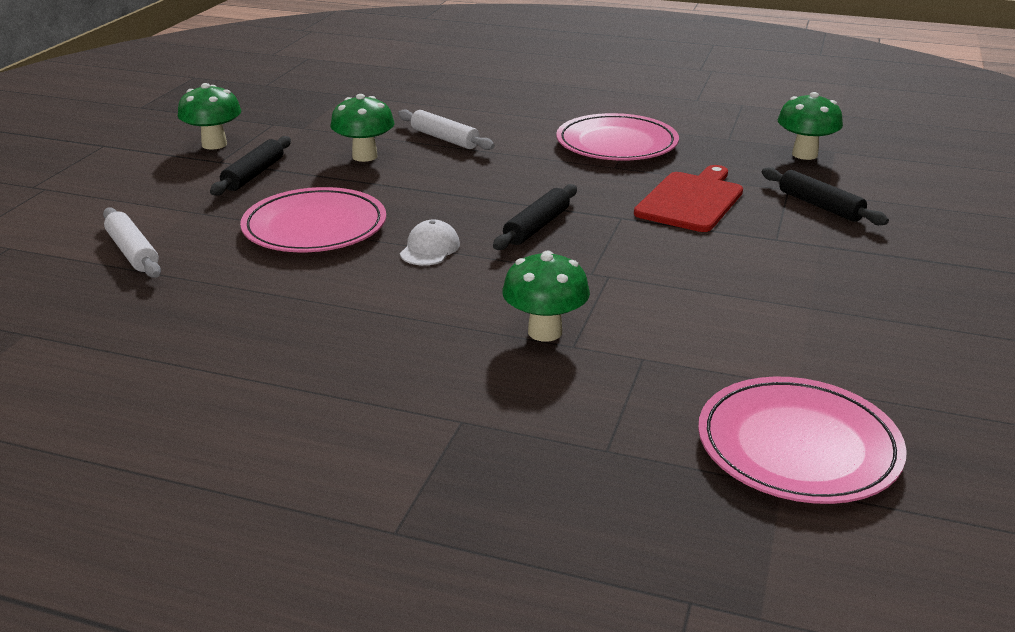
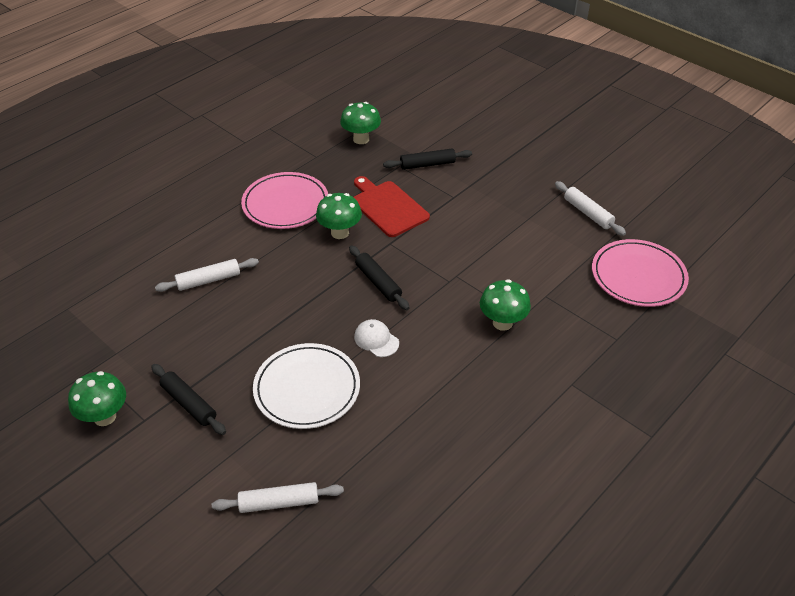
camera: 65 degrees left, 15 degrees up
pink plate [240,187,386,252] -> white plate [253,343,360,429]
green mushroom [330,94,394,162] -> green mushroom moved to [316,193,362,239]
none -> white rolling pin [555,181,626,236]

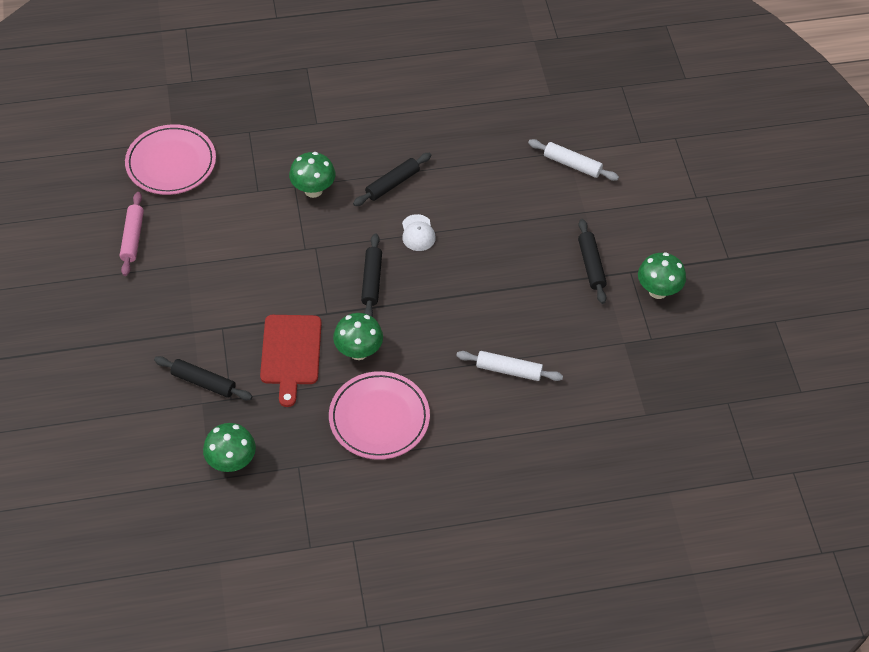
camera: 145 degrees left, 10 degrees up
white plate [253,343,360,429] -> none
white rolling pin [555,181,626,236] -> pink rolling pin [120,192,144,276]
none -> black rolling pin [353,153,431,206]

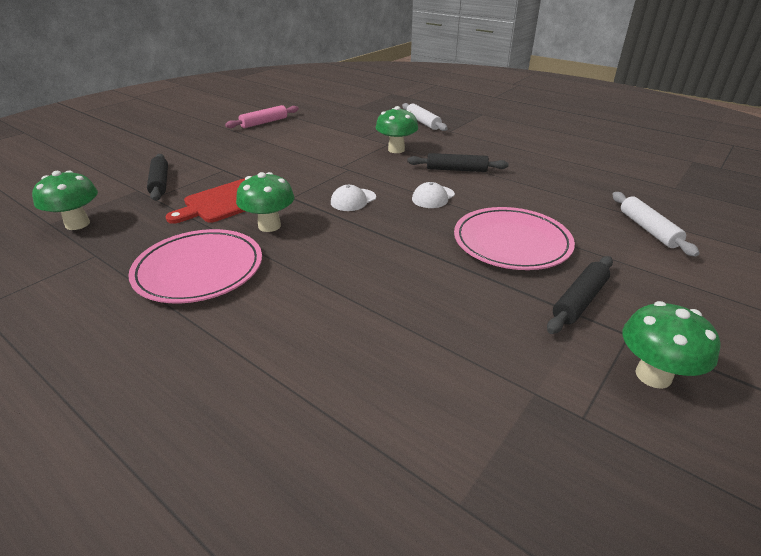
camera: 50 degrees right, 20 degrees down
pink plate [125,124,216,195] -> pink plate moved to [454,207,575,270]
black rolling pin [361,233,382,316] -> white cap [331,185,376,211]
white rolling pin [456,351,563,381] -> white rolling pin moved to [402,103,448,131]

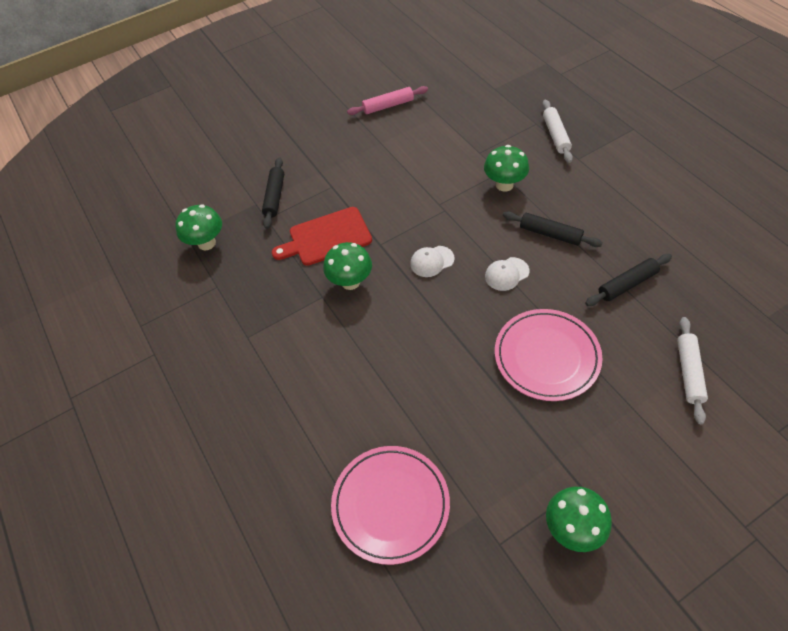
camera: 25 degrees right, 20 degrees up
pink plate [128,229,262,303] -> pink plate moved to [331,446,450,565]
black rolling pin [547,256,613,334] -> black rolling pin moved to [585,254,672,306]

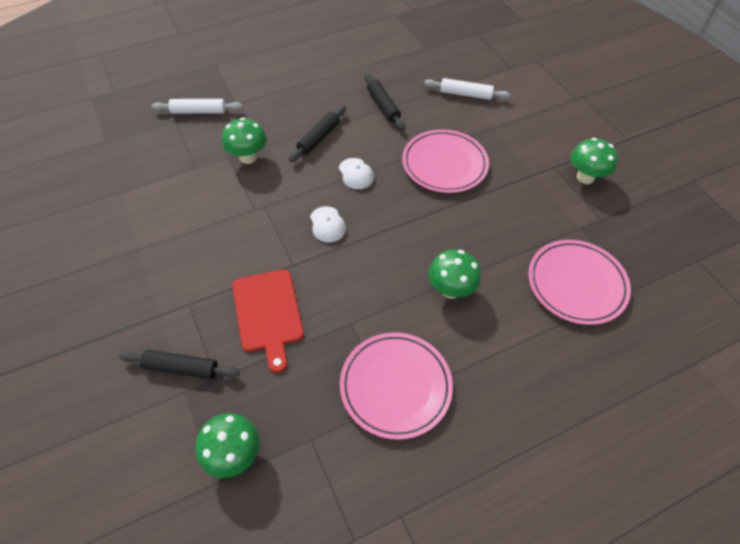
camera: 90 degrees left, 0 degrees up
green mushroom [323,242,372,290] -> green mushroom moved to [429,249,481,299]
pink rolling pin [347,86,428,115] -> none
none -> pink plate [340,332,453,440]

